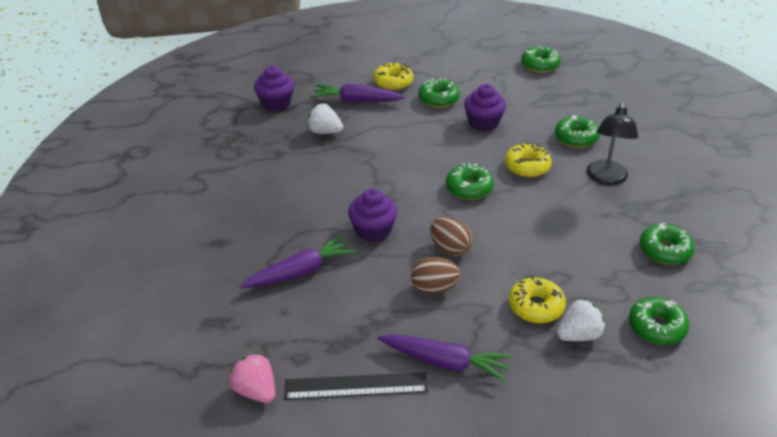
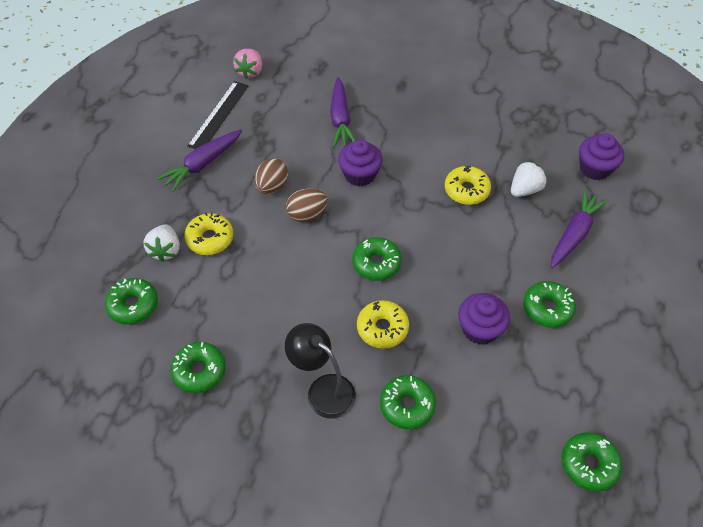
camera: 115 degrees right, 15 degrees up
pink strawberry [229,353,275,403] -> pink strawberry turned 120 degrees clockwise [233,49,262,79]
yellow donut [373,62,413,90] -> yellow donut moved to [445,166,491,205]

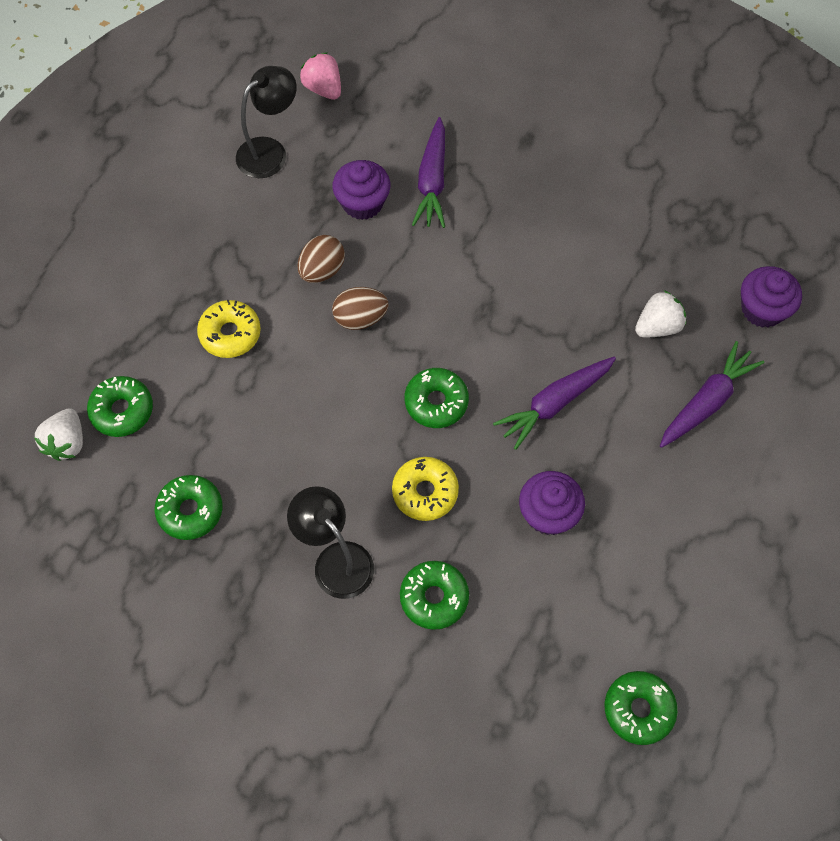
camera: 10 degrees right, 10 degrees up
white strawberry [144,224,180,262] -> white strawberry moved to [35,408,83,461]
purple carrot [157,129,242,192] -> purple carrot moved to [493,357,616,450]
black ruler [187,81,249,149] -> black lamp [236,66,297,178]
pink strawberry [233,49,262,79] -> pink strawberry turned 120 degrees clockwise [300,52,341,100]
purple cupcake [338,140,382,187] -> purple cupcake moved to [332,160,390,220]
yellow donut [445,166,491,205] -> none
green donut [523,281,576,328] -> none

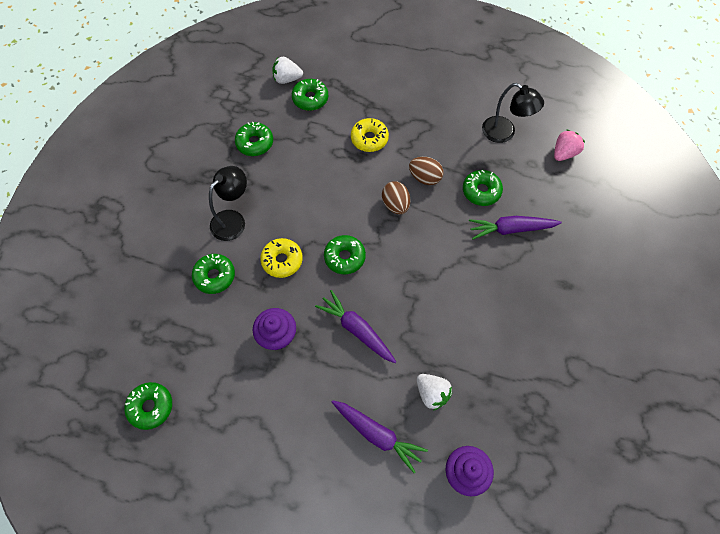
camera: 80 degrees right, 0 degrees up
purple cupcake [332,160,390,220] -> green donut [463,170,503,206]

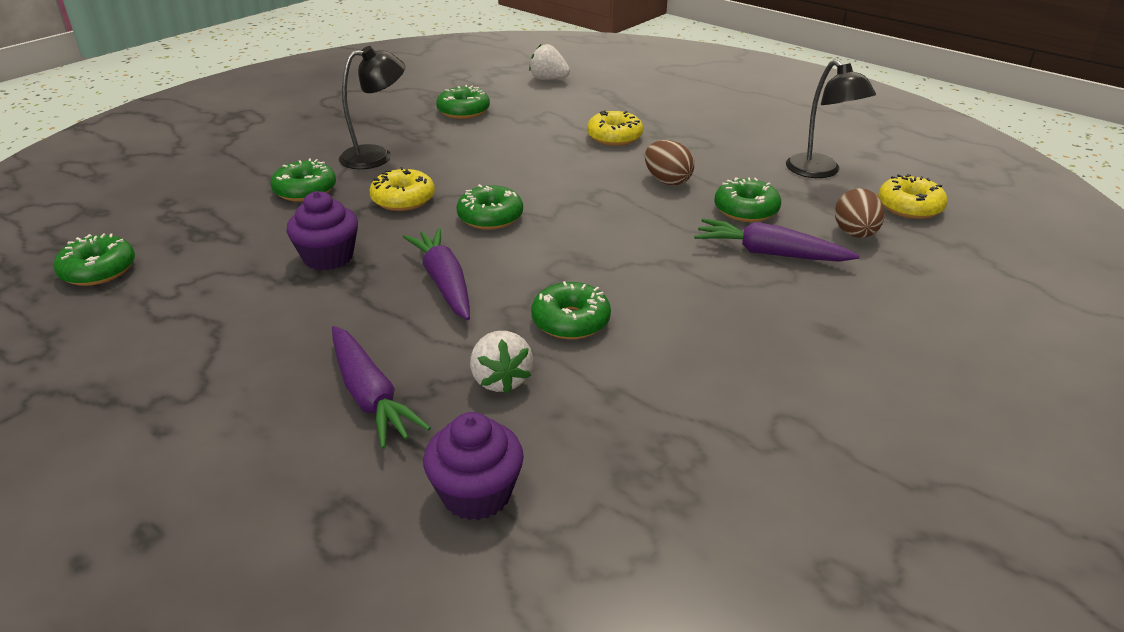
camera: 25 degrees right, 30 degrees down
green donut [292,79,328,111] -> green donut moved to [531,281,611,339]
brown egg [382,181,410,215] -> brown egg moved to [835,188,885,238]
pink strawberry [554,129,585,161] -> yellow donut [878,174,948,219]

